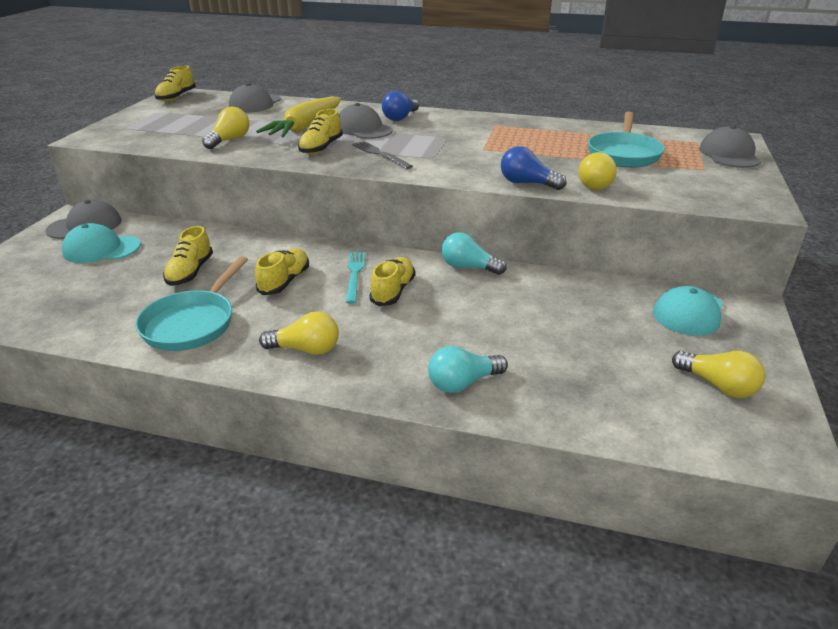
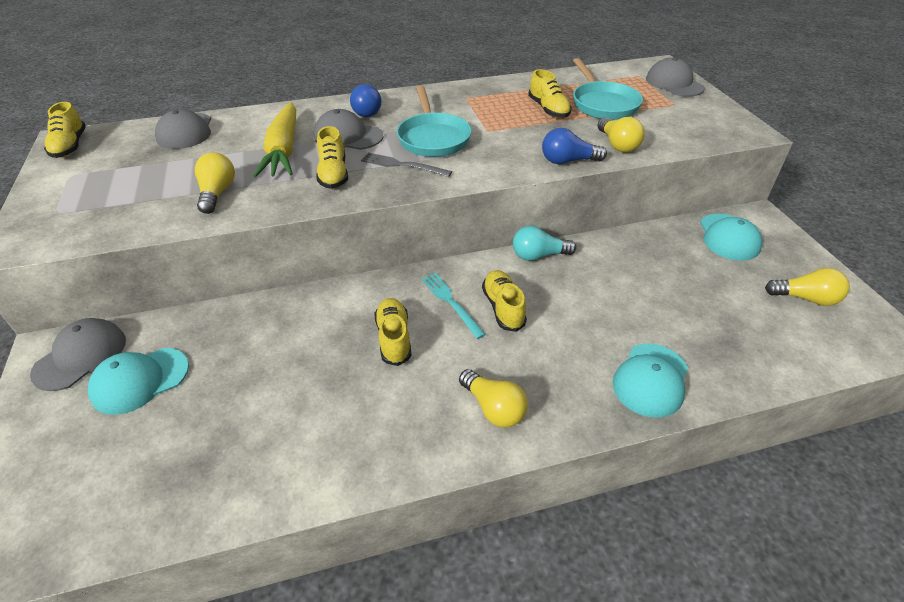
camera: 30 degrees left, 10 degrees up
turquoise pan [135,256,248,351] -> turquoise pan moved to [397,86,472,157]
yellow shoe [163,226,213,286] -> yellow shoe moved to [528,69,571,118]
yellow light bulb [259,311,339,355] -> yellow light bulb turned 75 degrees clockwise [459,369,528,428]
turquoise light bulb [428,346,508,393] -> turquoise cap [613,343,688,418]

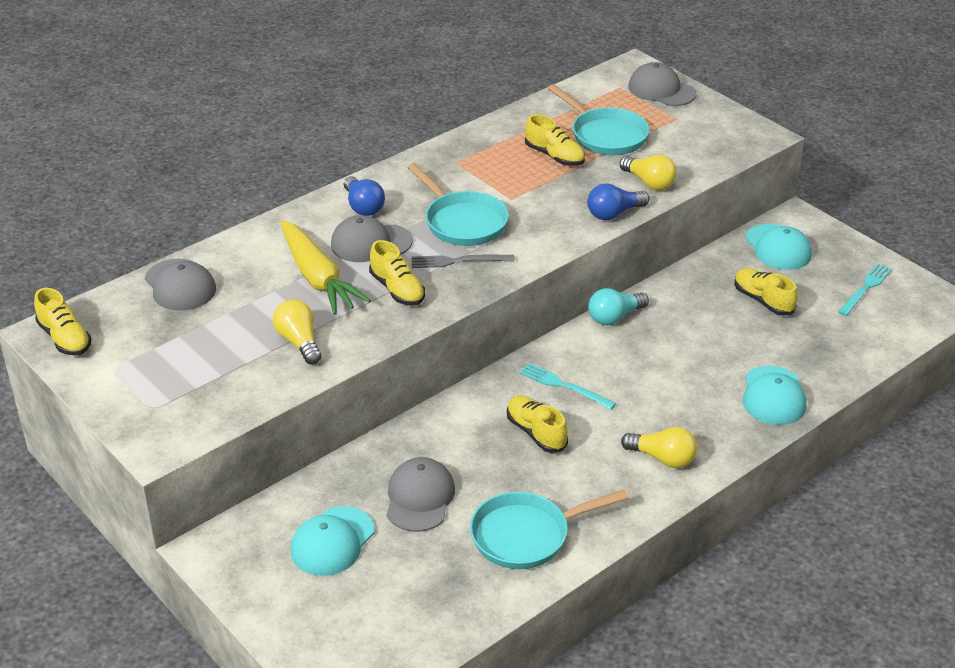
camera: 25 degrees left, 5 degrees down
grey cap [30,318,126,391] -> grey cap moved to [387,457,455,532]
yellow shoe [482,270,527,332] -> yellow shoe moved to [734,268,798,316]
yellow light bulb [765,268,850,306] -> turquoise fork [838,264,892,316]
none -> turquoise pan [470,490,628,569]

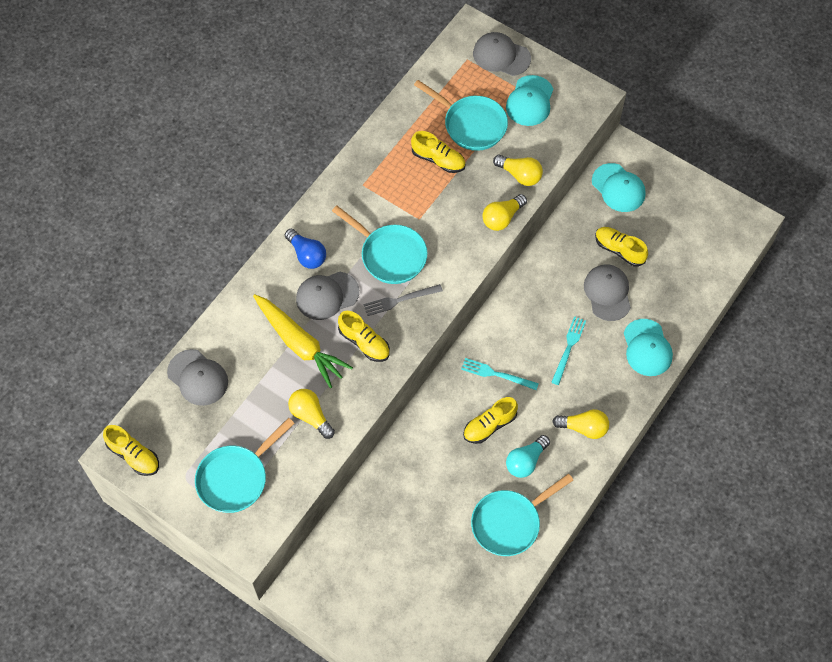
camera: 15 degrees left, 25 degrees up
turquoise cap [291,506,374,576] -> turquoise cap moved to [506,75,553,126]
grey cap [387,457,455,532] -> grey cap moved to [584,264,631,321]
yellow shoe [507,395,568,453] -> yellow shoe turned 75 degrees counterclockwise [463,397,518,444]
blue light bulb [587,183,650,220] -> yellow light bulb [482,194,527,231]
turquoise light bulb [588,288,649,325] -> turquoise light bulb moved to [506,435,550,478]
turquoise fork [838,264,892,316] -> turquoise fork moved to [551,316,586,385]
none -> turquoise pan [195,418,295,513]

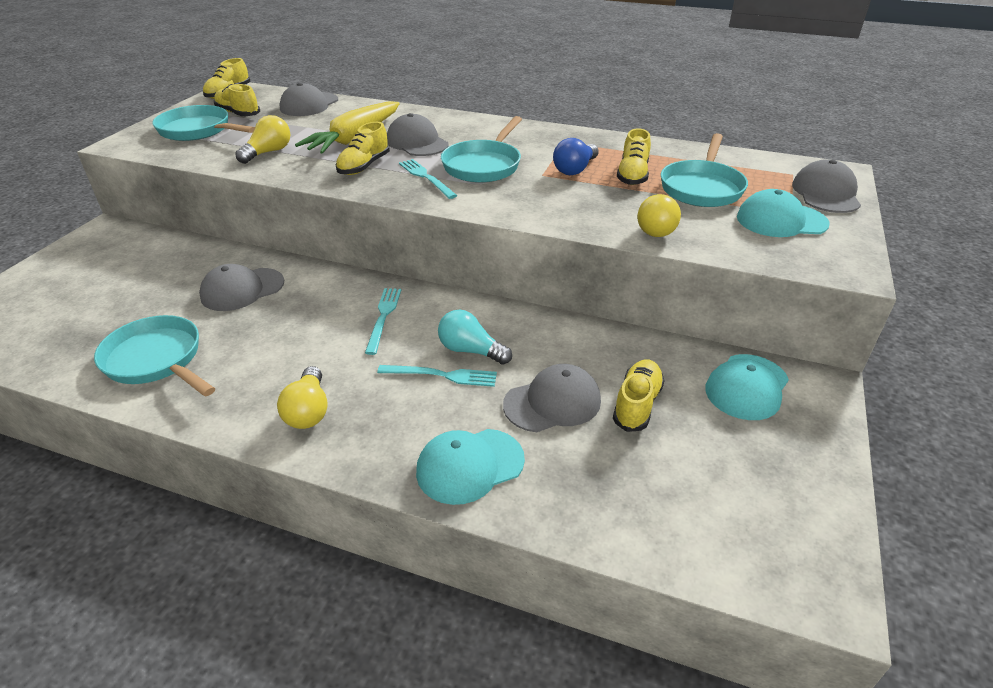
camera: 75 degrees right, 25 degrees down
blue light bulb [285,228,326,269] -> blue light bulb moved to [553,138,599,175]
grey fork [364,284,443,316] -> turquoise fork [399,159,458,199]
yellow shoe [463,397,518,444] -> yellow shoe moved to [214,84,260,116]
yellow light bulb [482,194,527,231] -> none
turquoise light bulb [506,435,550,478] -> turquoise light bulb moved to [438,309,512,365]
none -> grey cap [199,264,284,311]

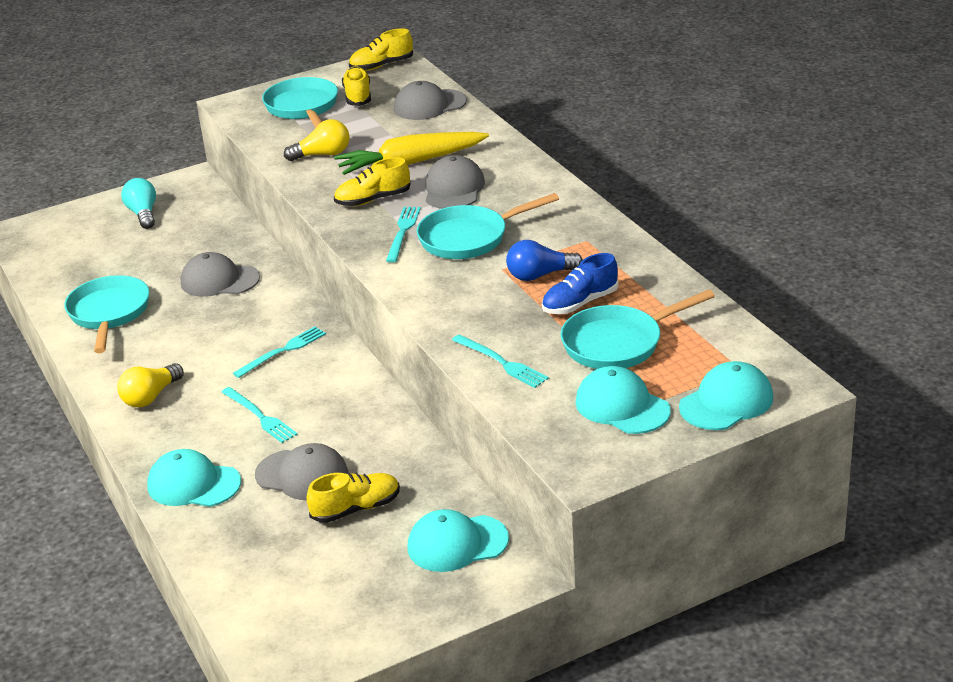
camera: 45 degrees right, 5 degrees down
turquoise light bulb [438,309,512,365] -> turquoise light bulb moved to [121,178,156,229]
yellow shoe [617,128,651,185] -> blue shoe [542,253,619,314]
yellow light bulb [637,194,681,237] -> turquoise fork [452,334,549,388]
grey cap [792,159,861,213] -> turquoise cap [679,361,773,430]

